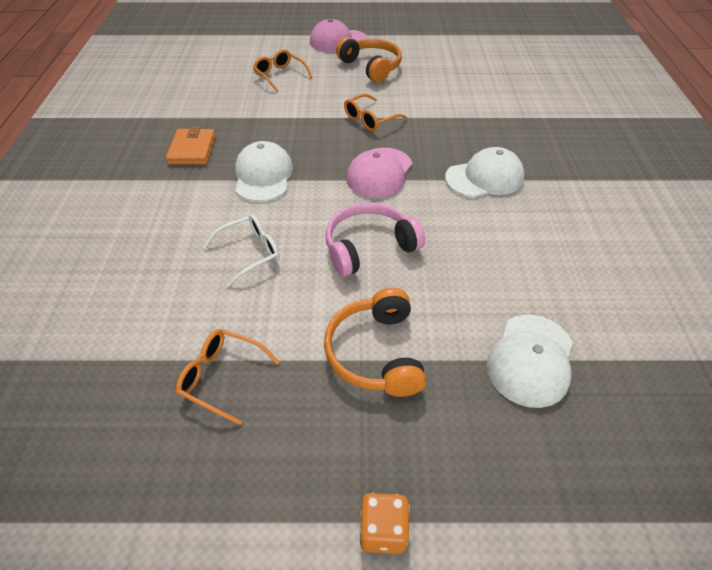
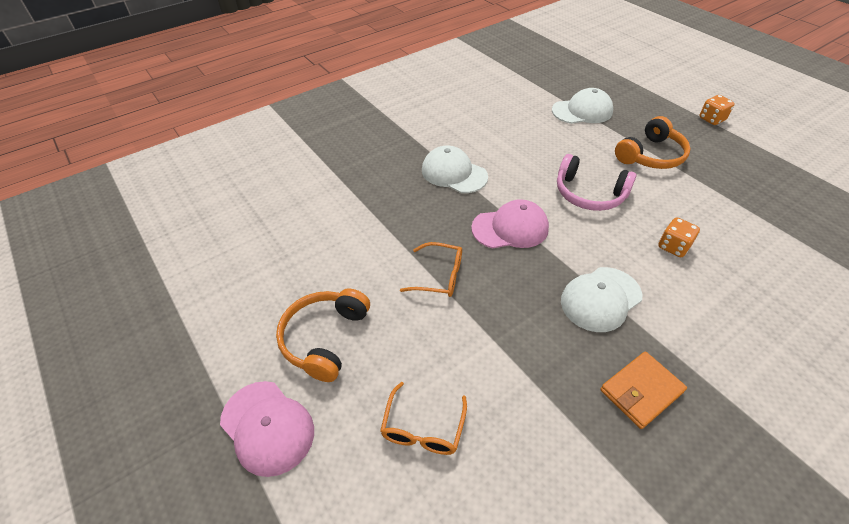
camera: 125 degrees left, 0 degrees up
orange glasses [176,329,279,425] -> none
white glasses [203,214,280,287] -> orange dice [658,217,700,257]

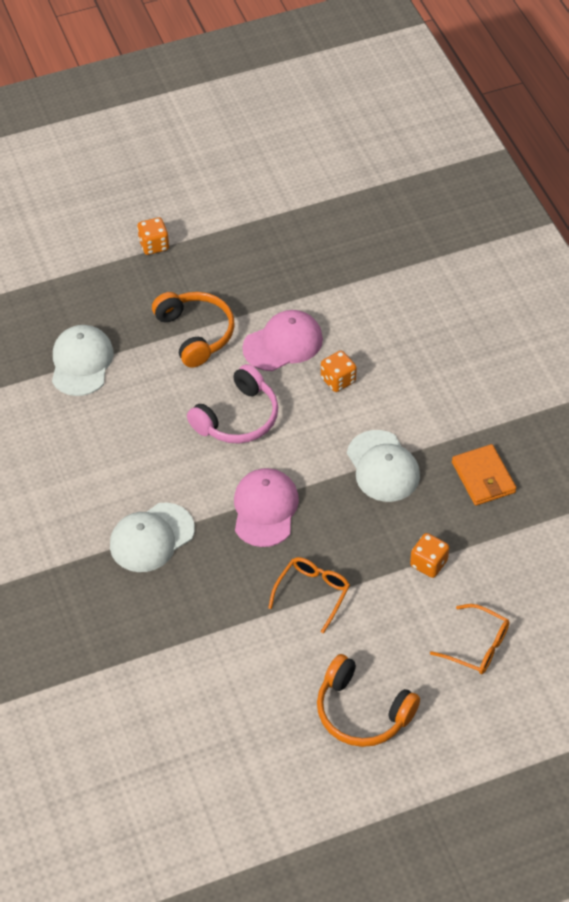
camera: 75 degrees left, 5 degrees up
pink cap [220,381,314,477] -> pink cap moved to [242,310,323,371]
none -> orange dice [410,533,449,578]

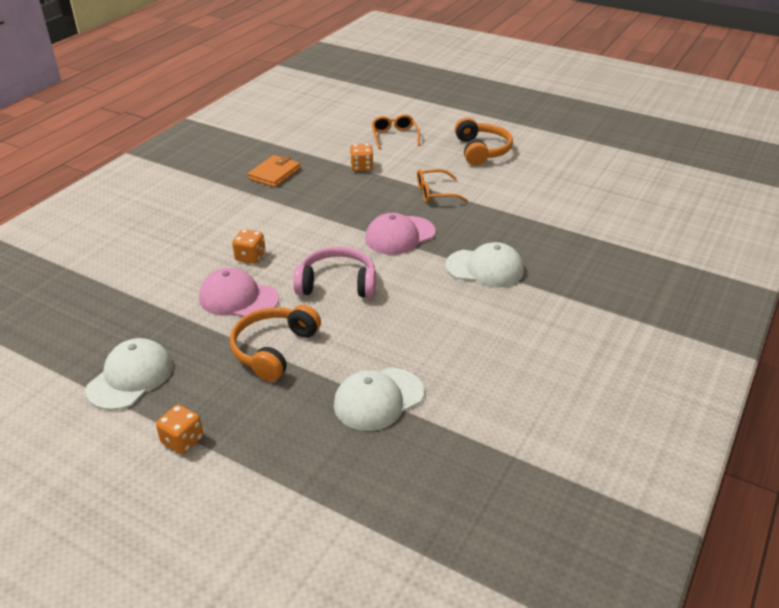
camera: 130 degrees left, 15 degrees down
white cap [347,430,420,502] -> white cap moved to [86,338,173,410]

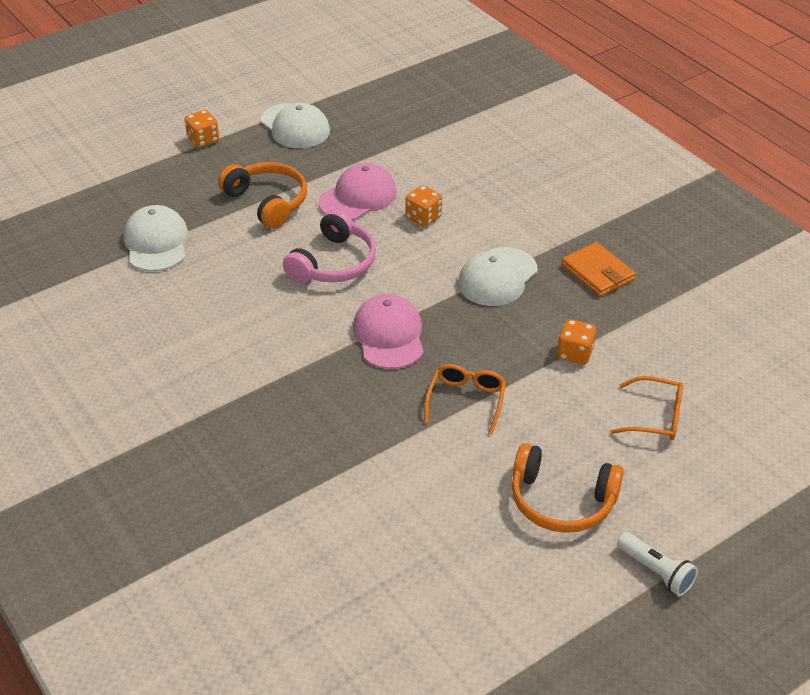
camera: 115 degrees right, 5 degrees up
white cap [446,242,524,288] -> white cap moved to [458,247,538,306]
none -> white flashlight [617,532,698,596]

